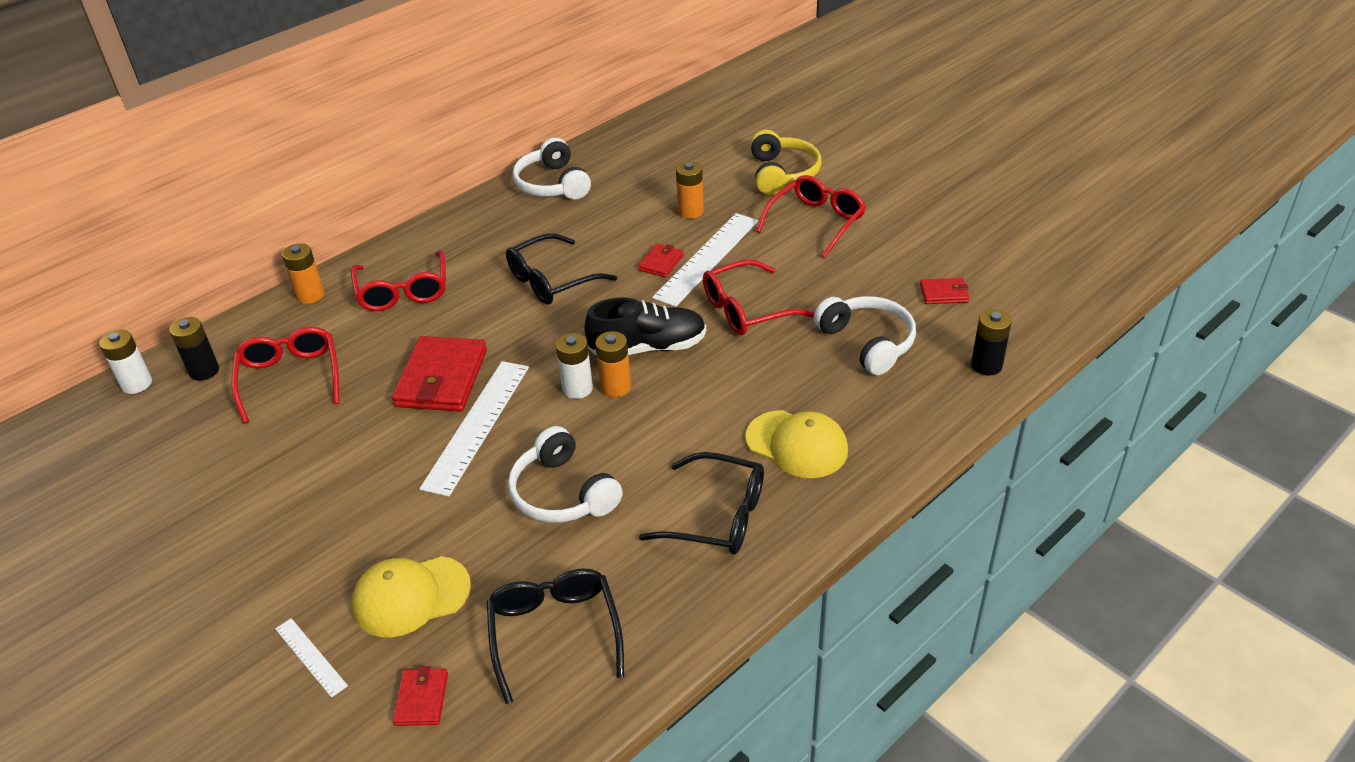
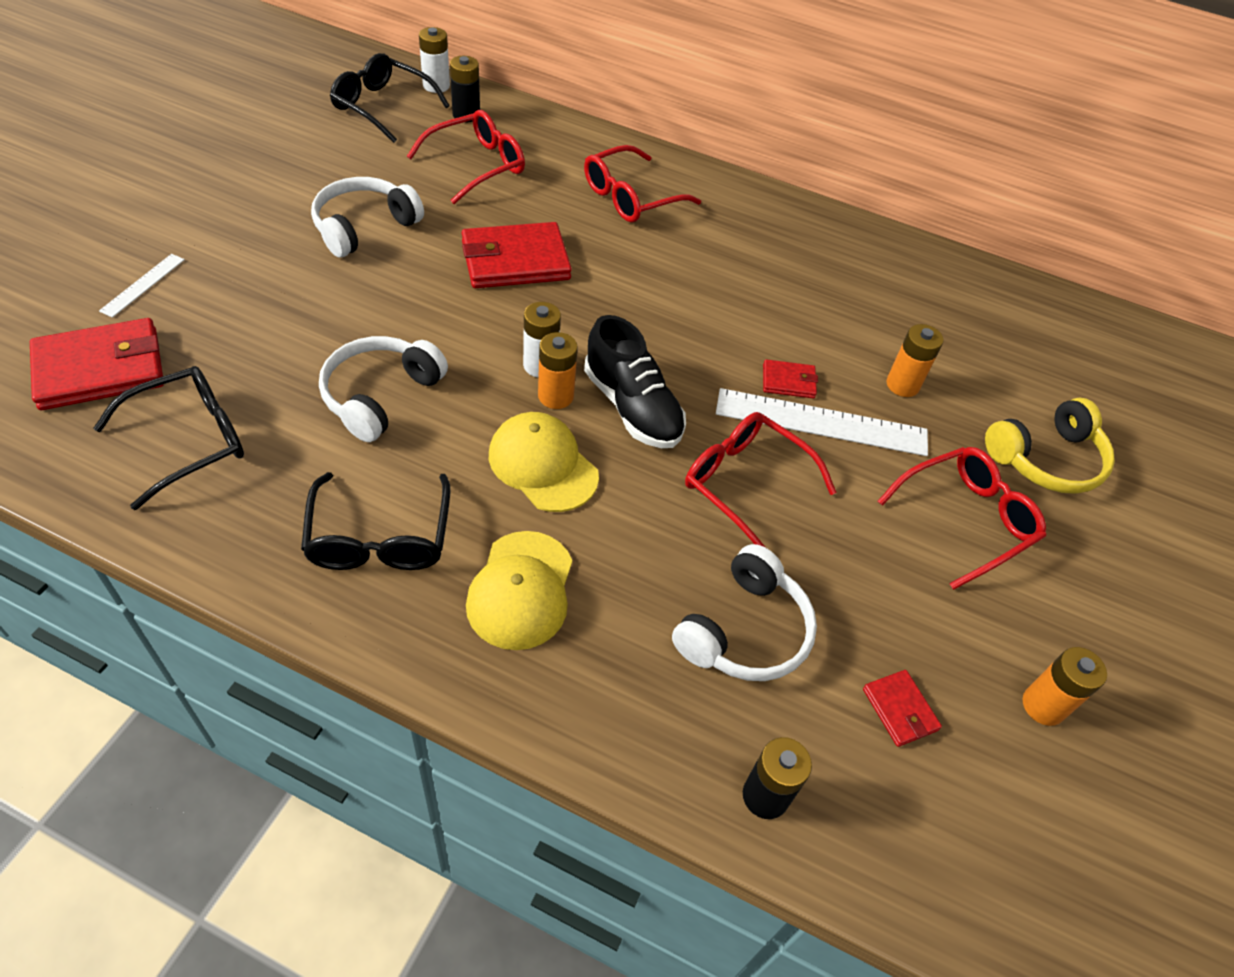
camera: 60 degrees right, 10 degrees up
orange battery [282,243,324,304] -> orange battery moved to [1023,647,1107,726]
yellow cap [352,556,471,637] -> yellow cap moved to [489,412,599,512]
red wallet [393,666,448,726] -> red wallet [30,318,164,410], size x2.04
white ruler [419,361,529,497] -> none
black glasses [506,233,617,305] -> black glasses moved to [330,53,450,143]
white headphones [513,138,591,200] -> white headphones moved to [311,177,424,257]
red glasses [756,175,866,258] -> red glasses turned 45 degrees counterclockwise [877,447,1046,590]

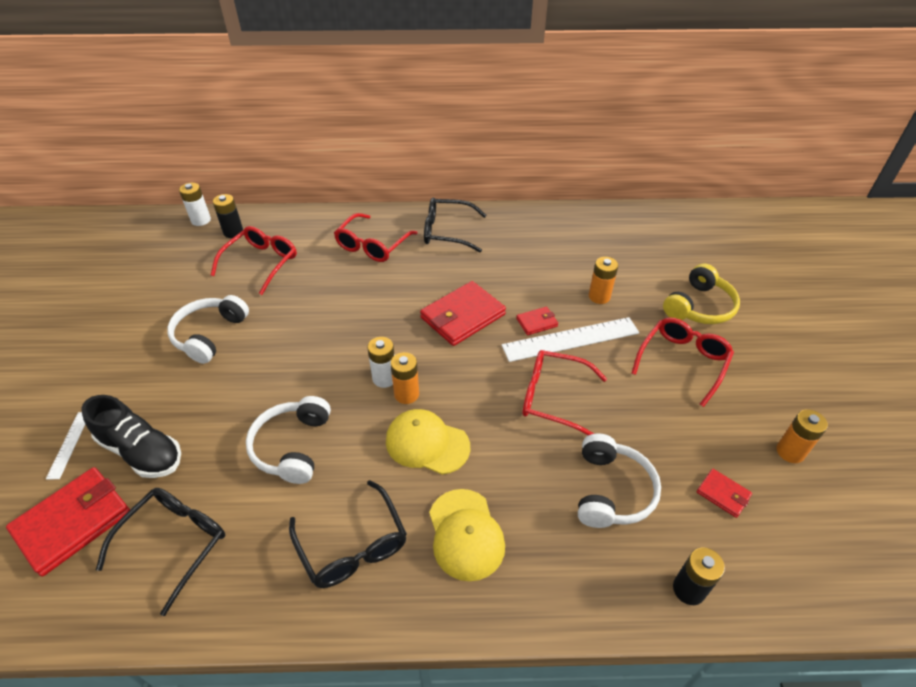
camera: 20 degrees left, 5 degrees down
black glasses [330,53,450,143] -> black glasses moved to [424,197,487,252]
red wallet [462,222,572,288] -> red wallet moved to [420,281,506,346]
black shoe [584,315,686,448] -> black shoe moved to [81,395,181,478]

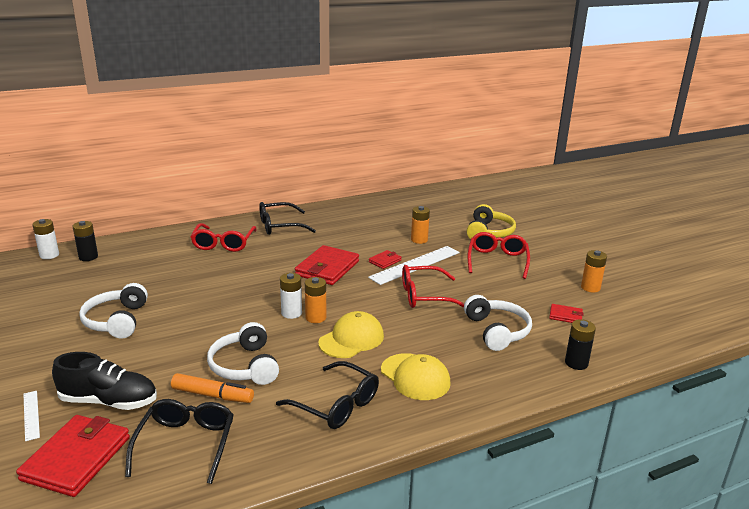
camera: 25 degrees left, 20 degrees down
red glasses [211,226,297,295] -> none
yellow cap [386,409,470,475] -> yellow cap turned 135 degrees clockwise [318,311,384,358]
none -> orange marker [171,373,254,403]

